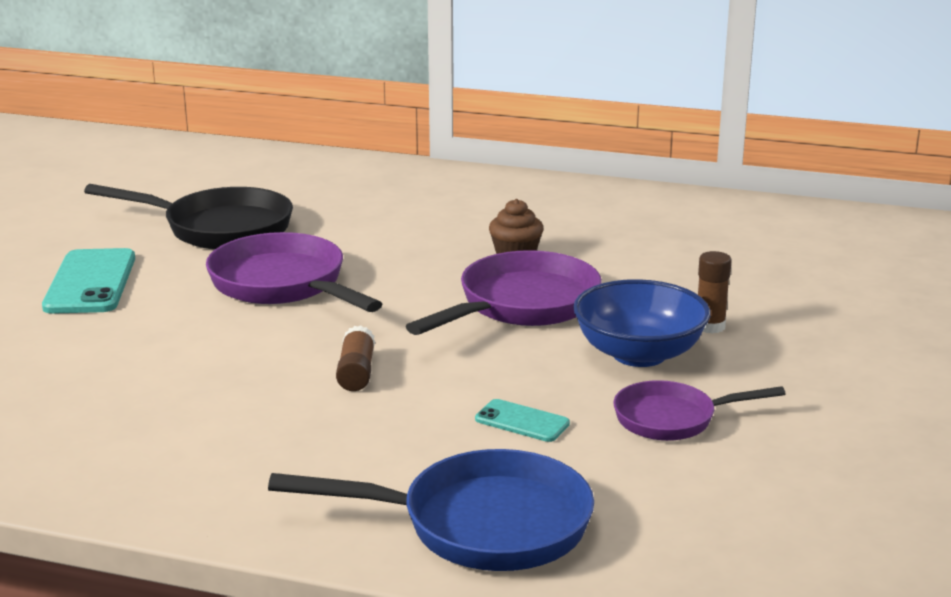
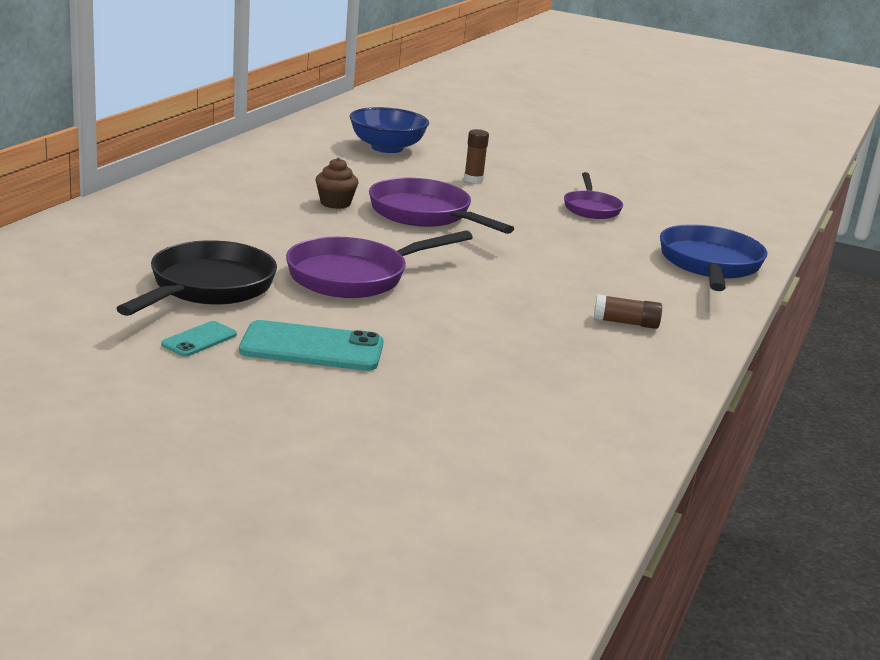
camera: 85 degrees left, 0 degrees up
brown glue stick [336,325,375,391] -> brown glue stick moved to [594,294,662,329]
turquoise phone [475,399,570,442] -> turquoise phone moved to [161,321,237,357]
blue bowl [573,279,711,367] -> blue bowl moved to [350,107,429,153]

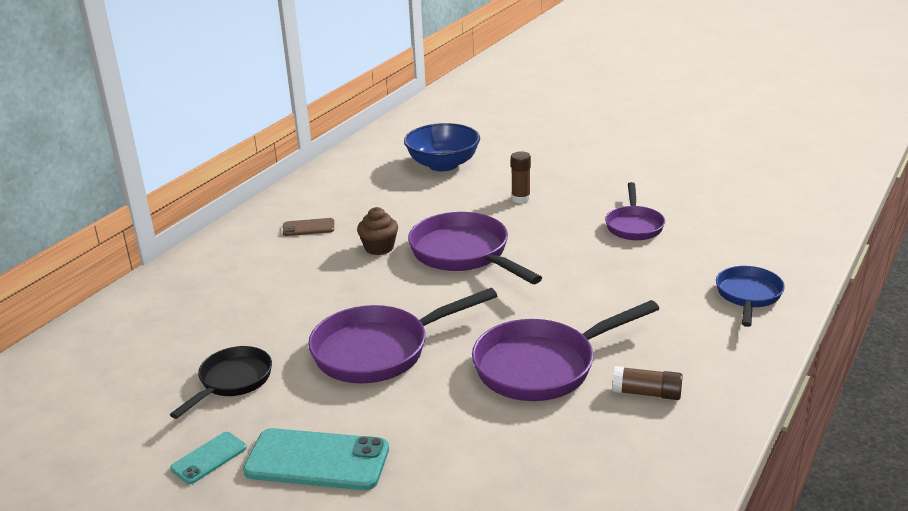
camera: 10 degrees right, 5 degrees up
black pan [116,240,277,316] -> black pan [170,346,272,419], size x0.61
blue pan [660,224,767,291] -> blue pan [716,266,785,327], size x0.61
none -> brown phone [283,218,334,236]
none -> purple pan [472,300,659,401]

